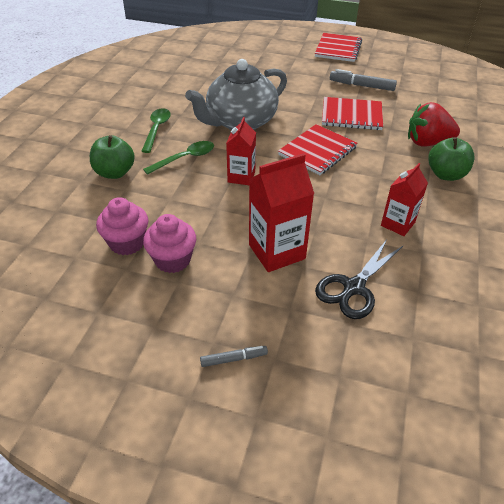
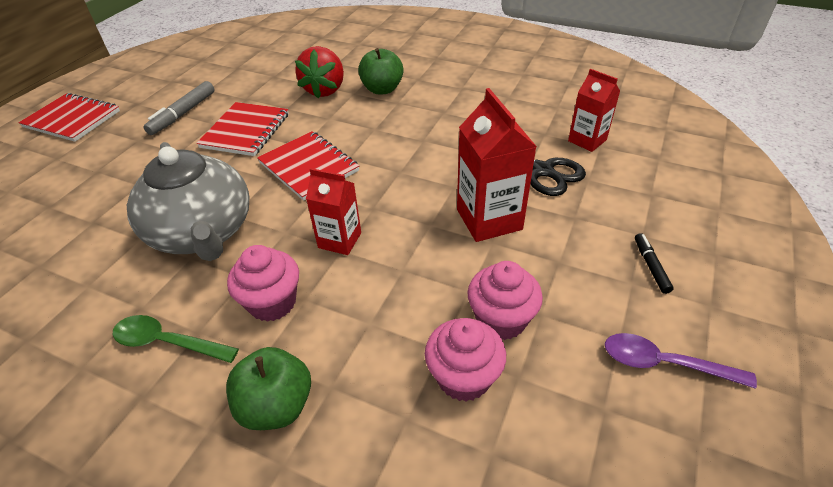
camera: 80 degrees left, 0 degrees up
green spoon [143,141,214,175] -> pink cupcake [227,245,299,322]
grey marker [200,346,268,367] -> black marker [635,233,674,294]
red carton [381,163,428,236] -> red carton moved to [568,69,620,152]
none -> purple spoon [605,333,757,389]

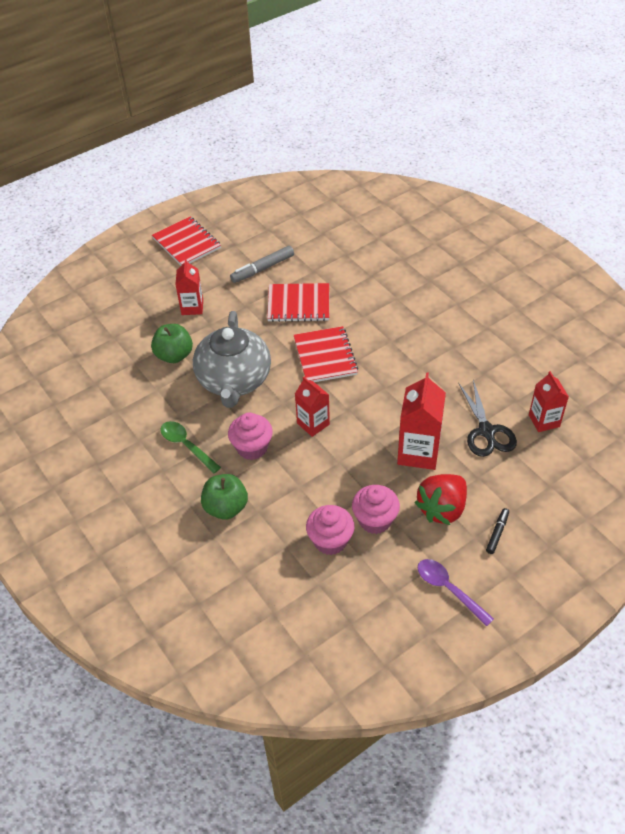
camera: 30 degrees right, 5 degrees up
red notebook [196,102,289,156] -> red notebook turned 45 degrees clockwise [267,283,329,322]
red strawberry [295,46,344,98] -> red strawberry moved to [414,474,467,525]
green apple [358,48,404,94] -> green apple moved to [151,324,193,363]
none -> red carton [175,259,203,315]

